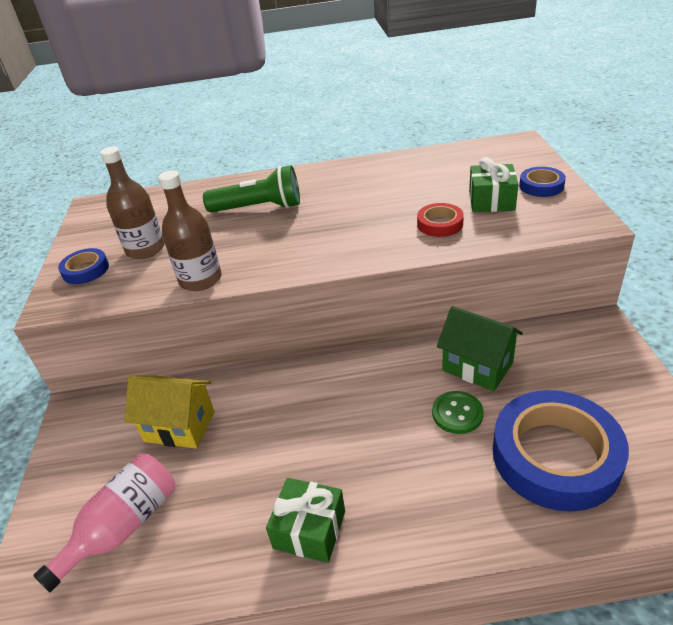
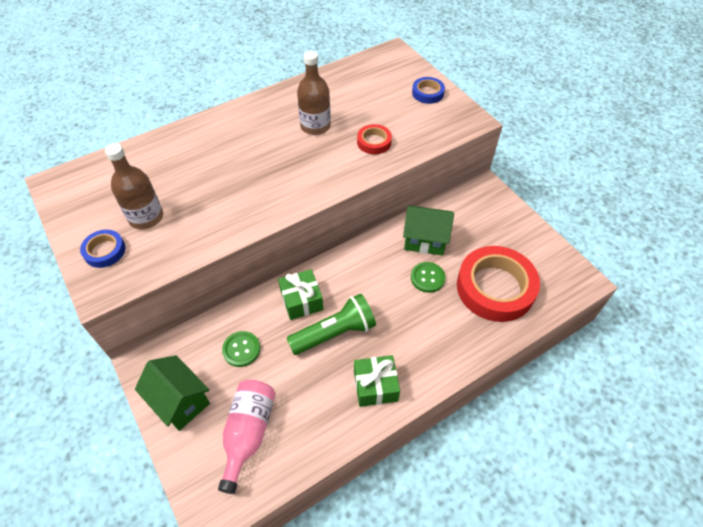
camera: 30 degrees left, 15 degrees up
yellow house [124,375,214,449] -> green button [222,331,260,367]
brown bottle [158,170,222,291] -> brown bottle moved to [297,51,331,135]
green flashlight [203,165,300,213] -> green flashlight moved to [287,294,376,355]
green gift [469,157,518,212] -> green gift moved to [278,269,323,320]
blue tape [493,390,629,512] -> red tape [457,246,540,322]
none -> green house [135,355,210,431]

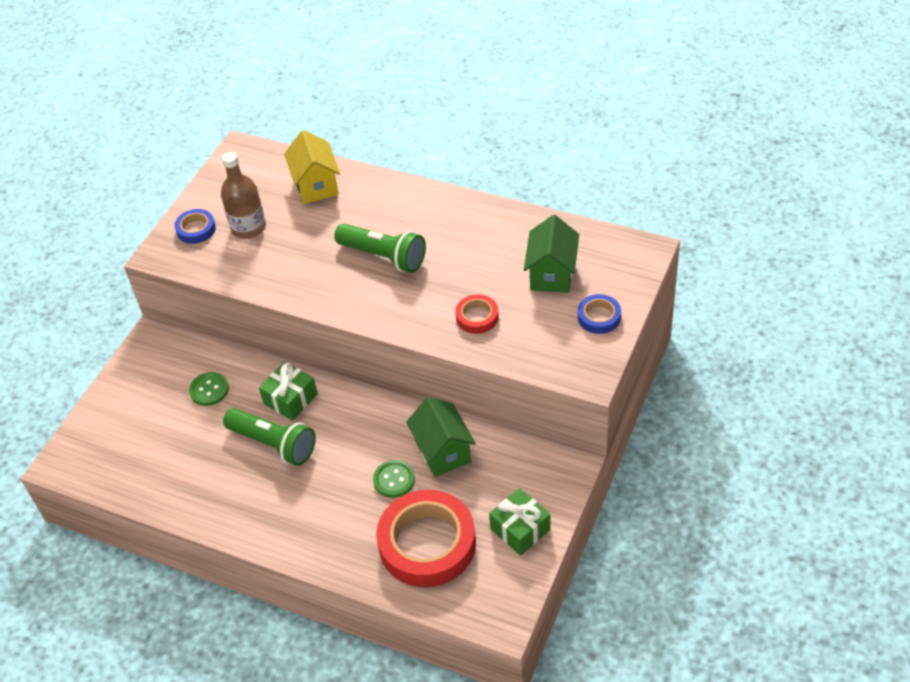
camera: 60 degrees right, 5 degrees down
green house [135,355,210,431] -> green house moved to [524,215,579,293]
pink bottle [218,380,276,494] -> none
brown bottle [297,51,331,135] -> none
green gift [354,355,400,407] -> green gift moved to [489,488,551,556]
none -> yellow house [284,130,340,204]
none -> green flashlight [334,224,426,273]

